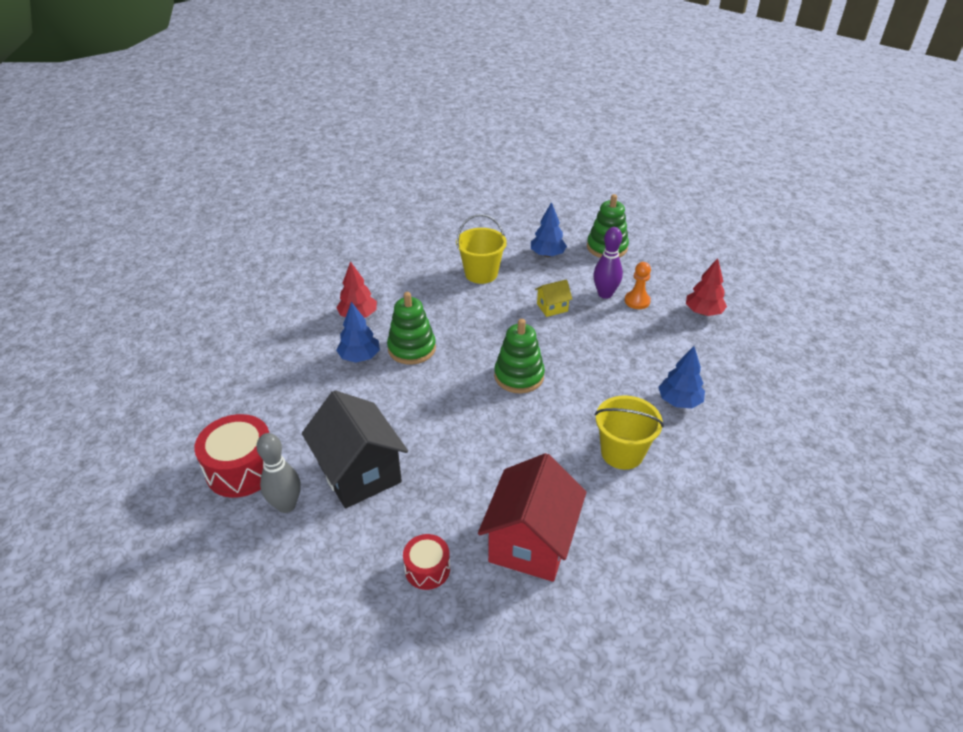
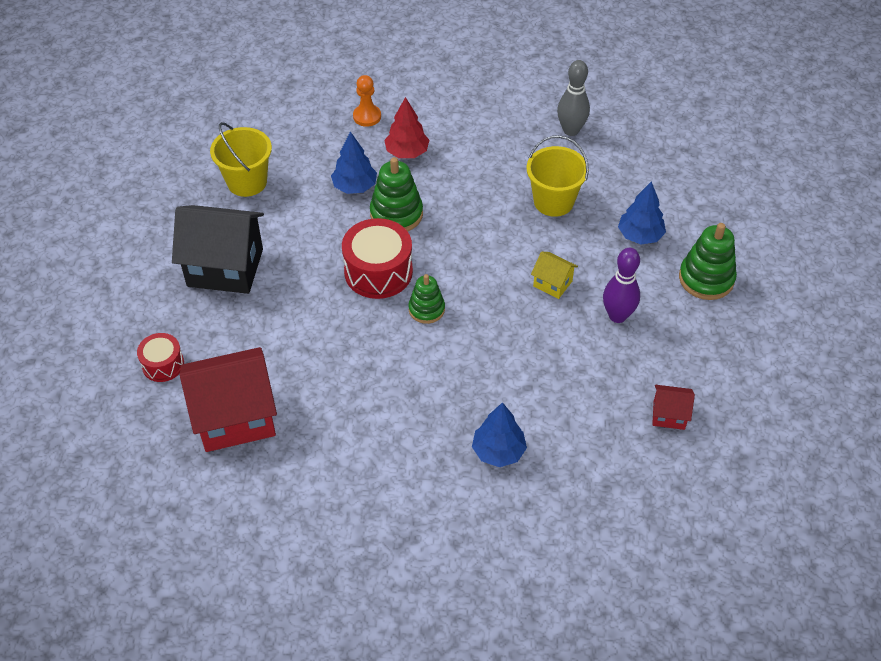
camera: 55 degrees right, 10 degrees up
red drum [194,414,269,498] -> red drum moved to [342,218,413,299]
grey bowling pin [256,433,301,513] -> grey bowling pin moved to [557,60,590,136]
black house [302,390,408,508] -> black house turned 75 degrees clockwise [172,205,264,294]
green stacking toy [494,319,545,394] -> green stacking toy [408,274,445,324], size x0.65
yellow bucket [595,395,664,470] -> yellow bucket moved to [210,122,272,197]
orange pawn [625,262,651,309] -> orange pawn moved to [353,75,381,127]
red tree [686,258,727,316] -> red house [652,385,695,430]

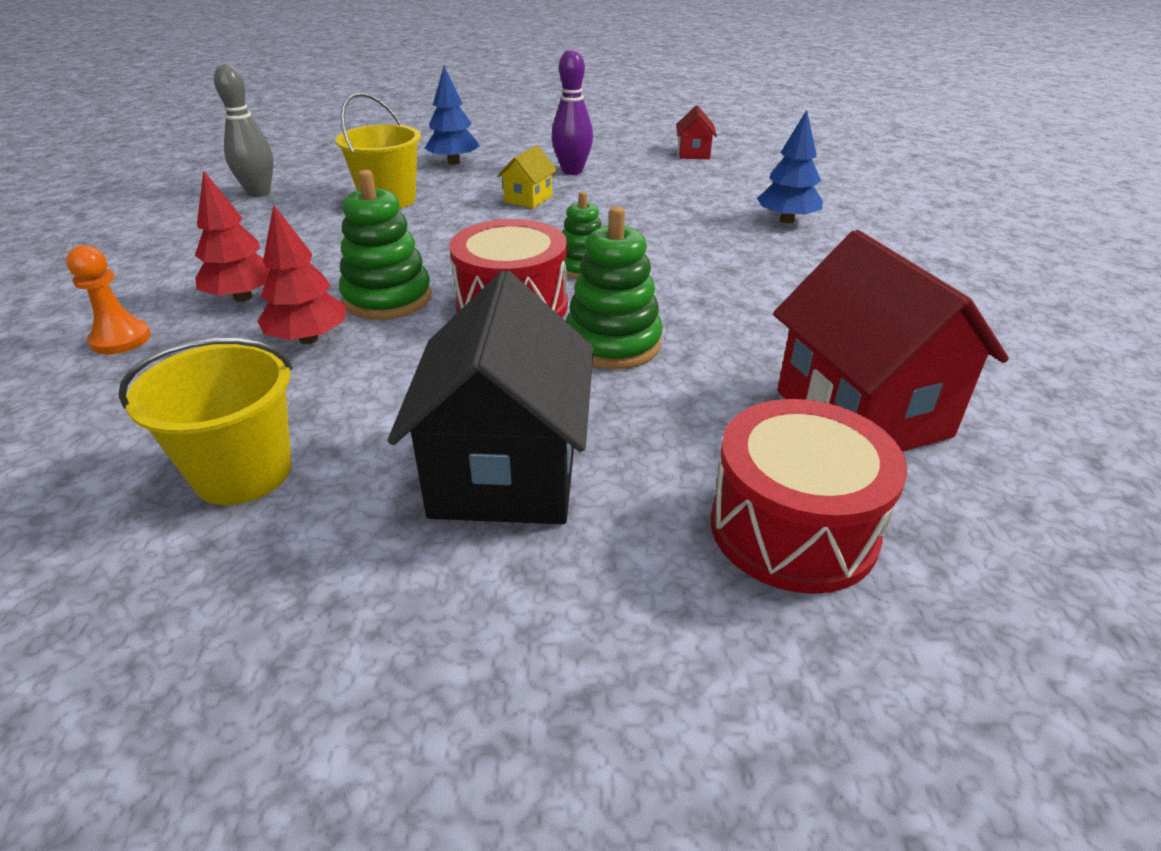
camera: 95 degrees left, 15 degrees down
red drum [137,333,184,382] -> red drum [711,399,907,594], size x1.74
blue tree [331,132,377,194] -> red tree [258,205,346,344]
green stacking toy [679,223,737,300] -> green stacking toy moved to [566,206,663,370]

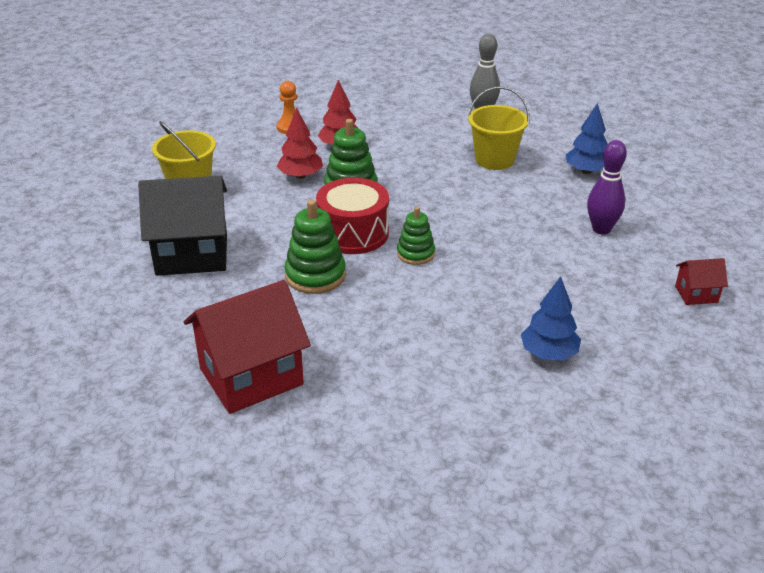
camera: 80 degrees right, 0 degrees up
yellow house [497,145,557,208] -> none
red drum [711,399,907,594] -> none

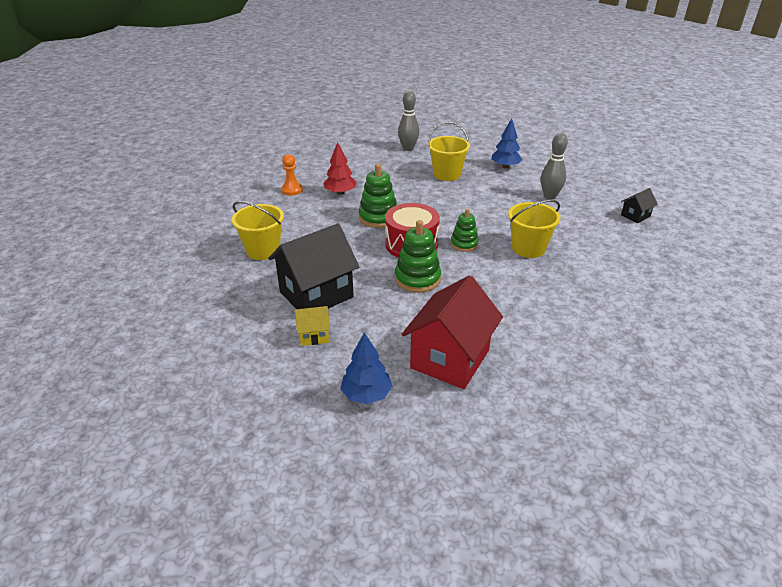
camera: 30 degrees left, 0 degrees up
red tree [277,107,323,179] -> none
blue tree [521,276,581,361] -> blue tree moved to [340,332,392,404]
purple bowling pin [587,140,627,234] -> grey bowling pin [541,133,568,200]
red house [675,258,728,305] -> black house [621,188,658,223]
none -> yellow house [295,306,330,346]
none -> yellow bucket [508,200,561,258]

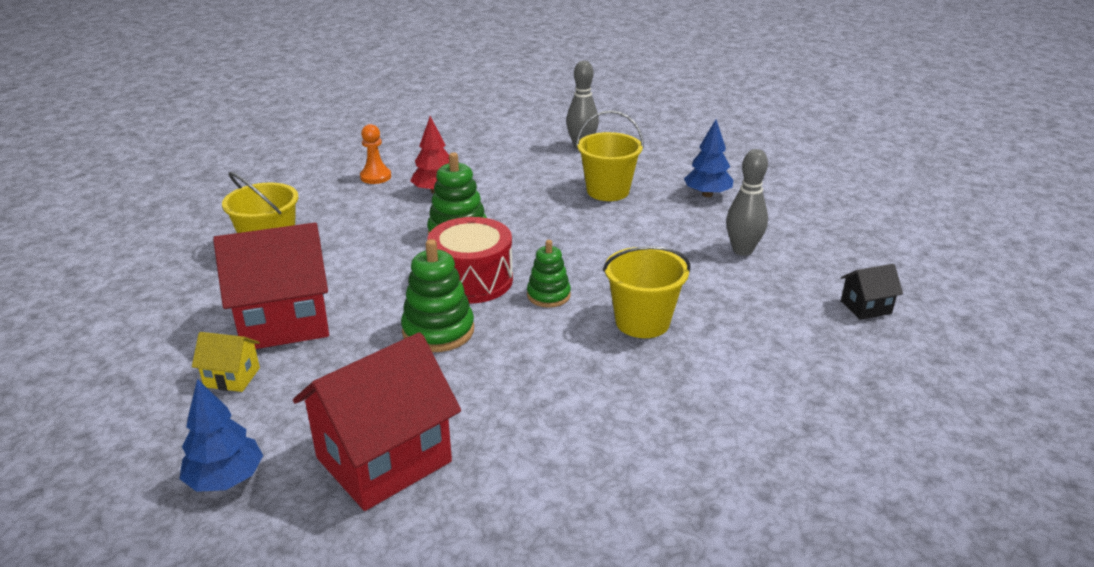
camera: 20 degrees right, 5 degrees down
black house [268,224,359,309] -> red house [213,223,329,349]

